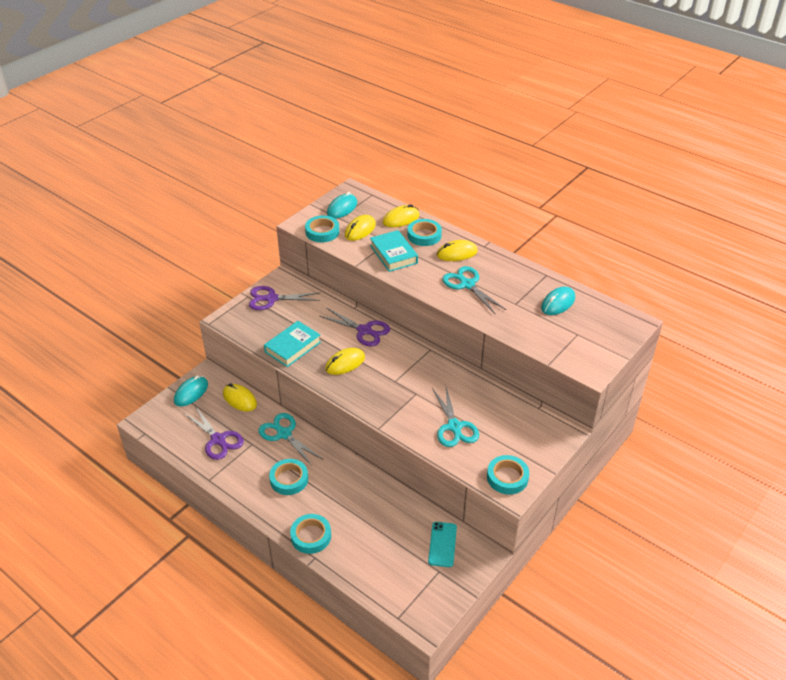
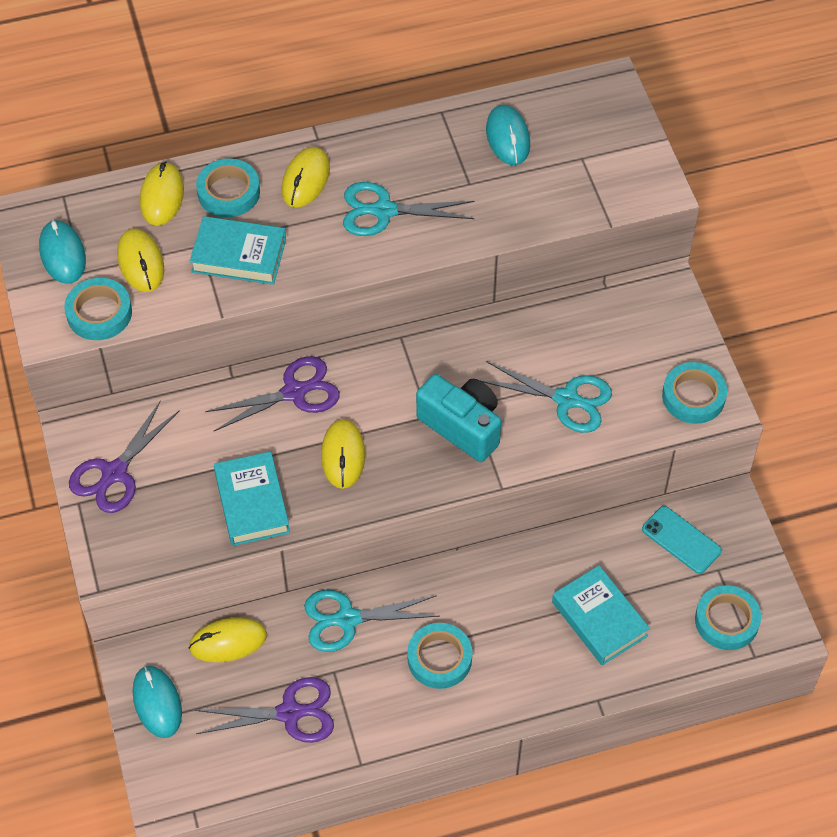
camera: 55 degrees left, 15 degrees up
turquoise tape [290,514,331,554] -> turquoise tape moved to [695,585,761,650]
none -> turquoise camera [416,374,501,462]
none -> turquoise book [552,565,650,665]

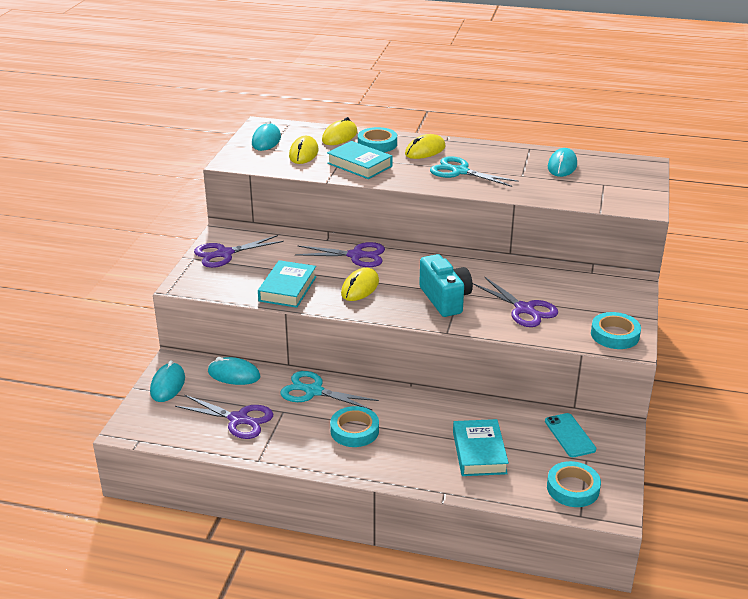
camera: 30 degrees right, 25 degrees down
turquoise tape [64,278,132,340] -> none
yellow mouse [189,617,267,662] -> turquoise mouse [208,357,260,385]
turquoise scissors [480,361,612,433] -> purple scissors [473,277,558,327]

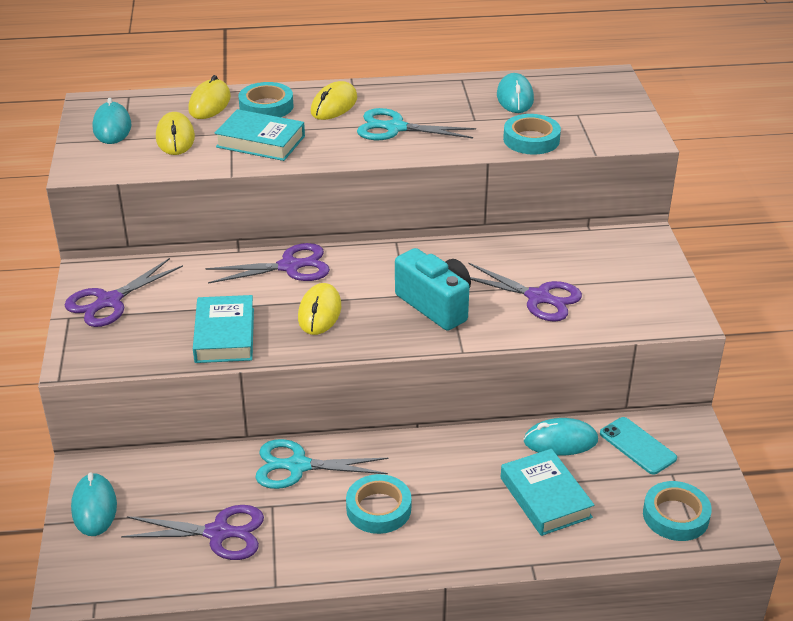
camera: 20 degrees left, 5 degrees up
turquoise mouse [208,357,260,385] -> turquoise mouse moved to [524,418,598,456]
turquoise tape [591,312,641,349] -> turquoise tape moved to [503,114,561,155]

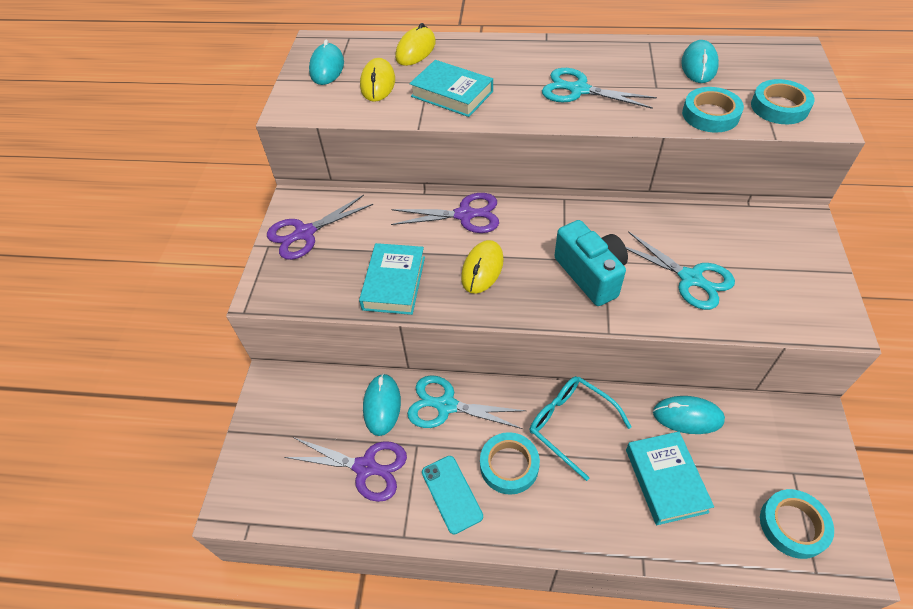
camera: 15 degrees right, 15 degrees up
turquoise mouse [71,472,117,536] -> turquoise mouse moved to [363,373,401,436]
turquoise tape [239,82,294,117] -> turquoise tape moved to [751,79,815,124]
yellow mouse [311,81,357,120] -> none
purple scissors [469,263,582,322] -> turquoise scissors [626,231,735,310]
turquoise phone [600,417,677,475] -> turquoise phone moved to [422,456,483,534]
none -> turquoise glasses [530,376,632,481]

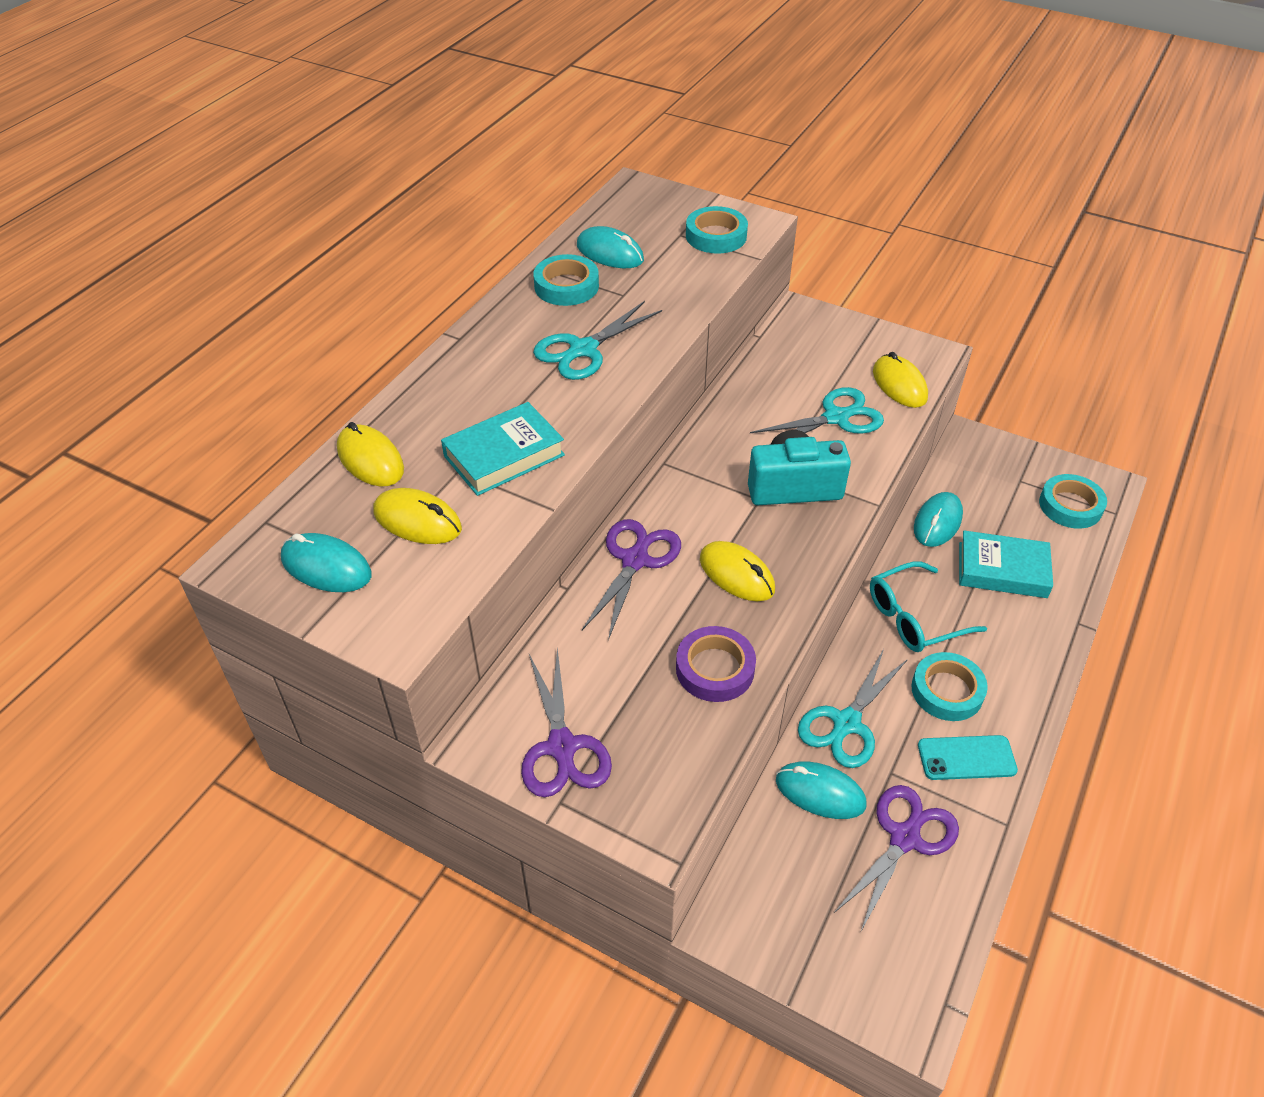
camera: 70 degrees left, 5 degrees down
turquoise book [359,243,425,315] -> purple tape [676,626,756,702]
turquoise tape [682,87,744,133] -> turquoise tape moved to [533,254,599,306]
none -> yellow mouse [873,352,928,408]

